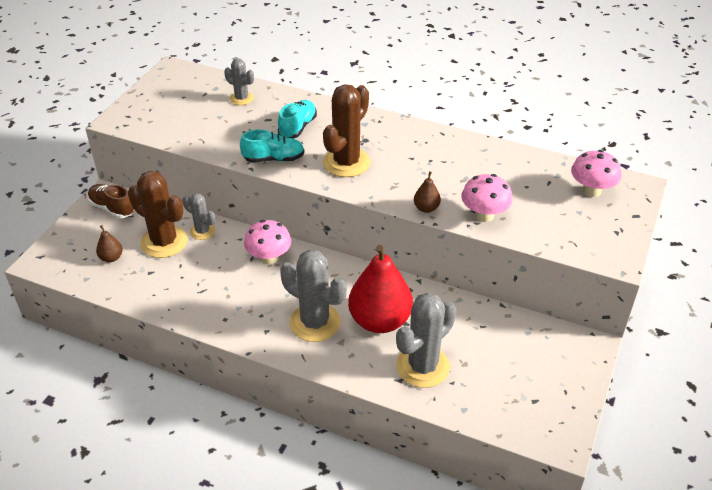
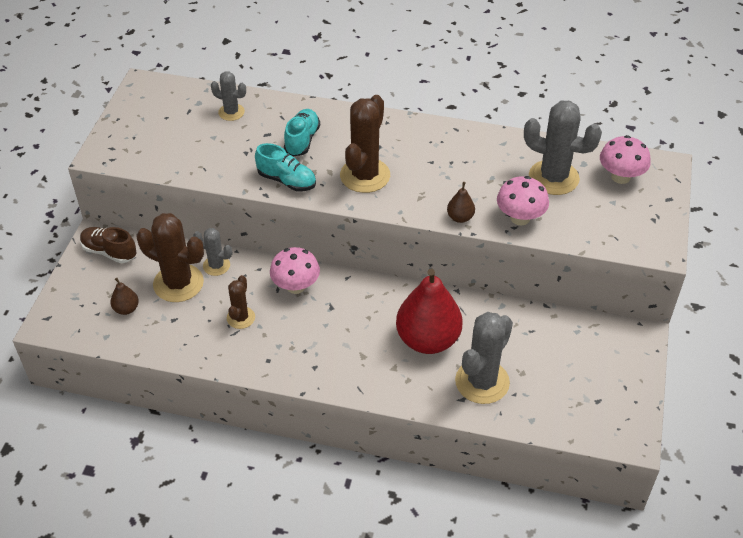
camera: 10 degrees left, 5 degrees up
turquoise shoe [240,129,305,163] -> turquoise shoe turned 45 degrees clockwise [255,143,316,191]
grey cactus [280,249,347,342] -> grey cactus moved to [524,101,602,195]
none -> brown cactus [227,275,255,329]

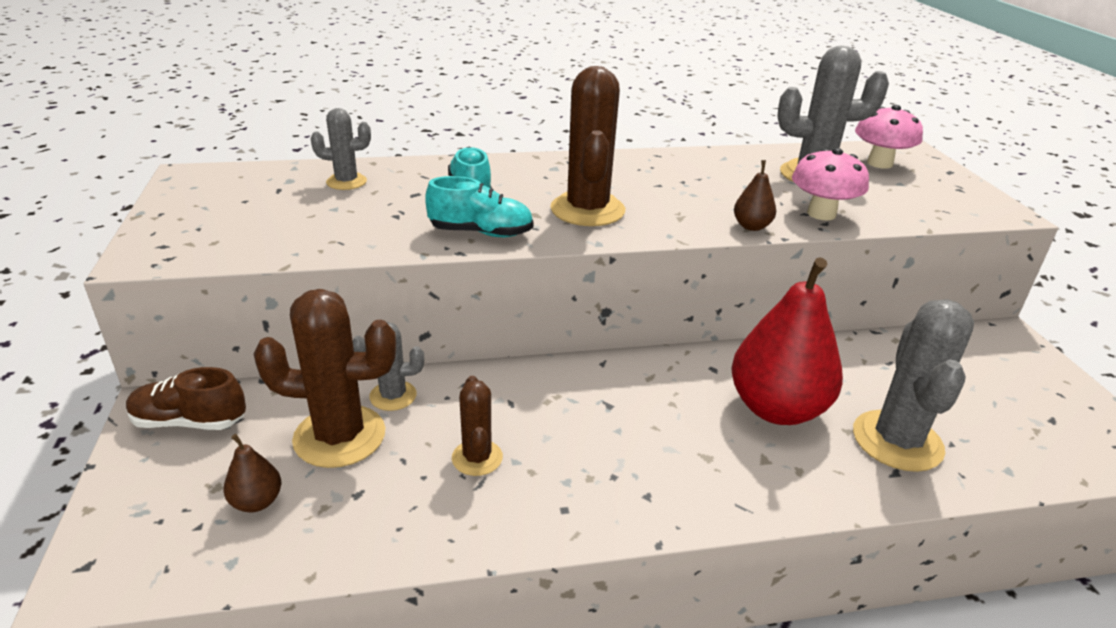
camera: 25 degrees left, 15 degrees down
pink mushroom [270,247,320,294] -> none

